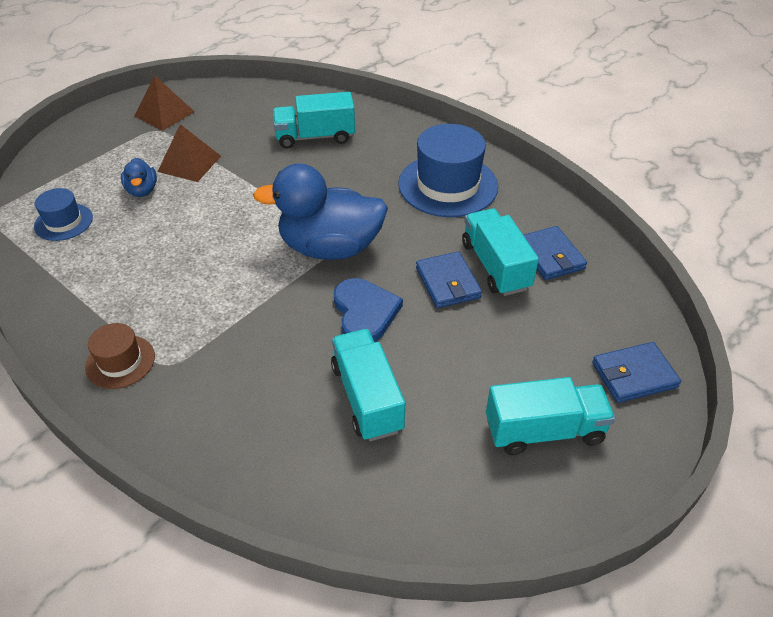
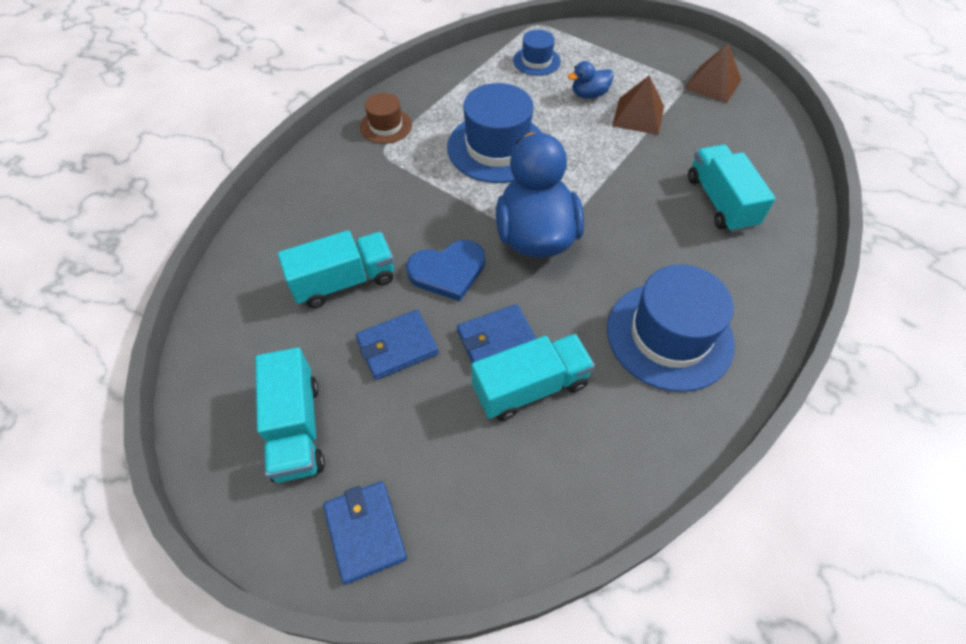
camera: 85 degrees right, 10 degrees up
blue wallet [523,226,587,280] -> blue wallet moved to [356,310,439,380]
none -> blue hat [447,83,542,183]

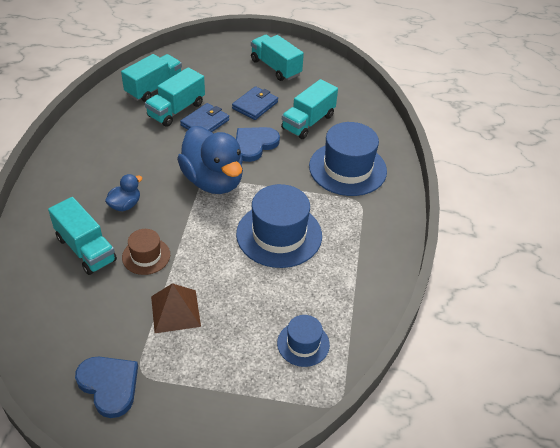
camera: 150 degrees right, 10 degrees down
blue wallet [323,481,407,585] -> none
brown hat [360,93,412,144] -> brown hat moved to [122,229,170,275]
blue duck [568,61,614,99] -> blue duck moved to [105,174,142,211]
blue hat [607,264,735,392] -> blue hat moved to [309,122,387,196]
brown pyramid [685,43,741,103] -> blue heart [75,357,138,418]
none -> turquoise truck [121,54,182,102]

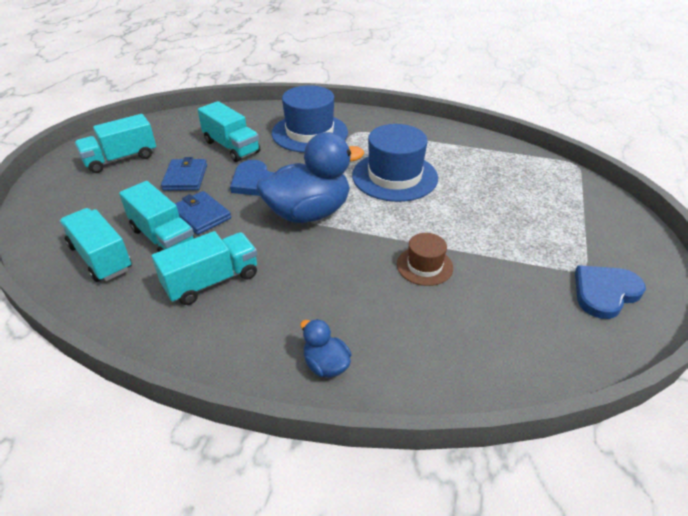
camera: 80 degrees left, 5 degrees down
turquoise truck [48,197,117,275] -> turquoise truck moved to [152,231,257,305]
blue duck [105,174,142,211] -> blue duck moved to [300,319,351,378]
brown pyramid [151,283,201,333] -> none
blue wallet [232,86,278,120] -> blue wallet turned 45 degrees clockwise [161,157,207,191]
blue hat [277,315,330,367] -> none

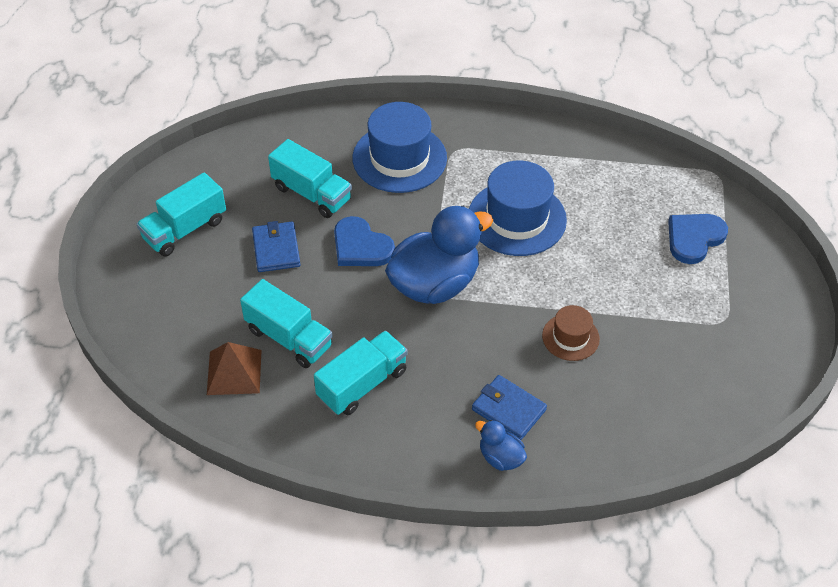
camera: 10 degrees left, 10 degrees up
turquoise truck [59,208,132,282] -> brown pyramid [207,342,262,395]
blue wallet [175,191,231,235] -> blue wallet moved to [472,375,547,440]
blue heart [575,265,646,319] -> blue heart moved to [668,214,728,264]

